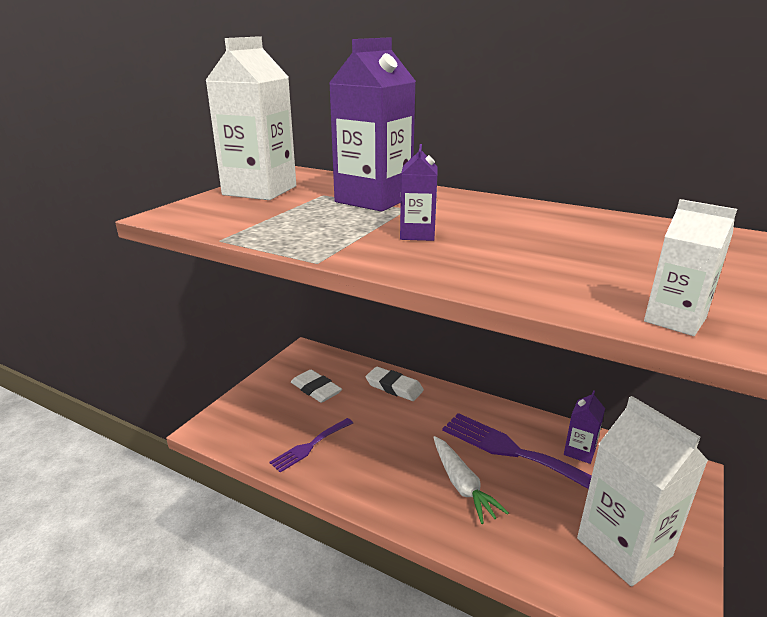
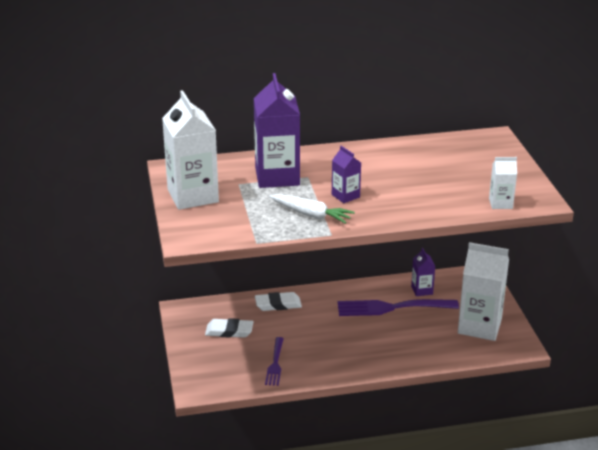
camera: 40 degrees left, 5 degrees up
white carrot [433,436,509,524] -> white carrot moved to [269,194,355,224]

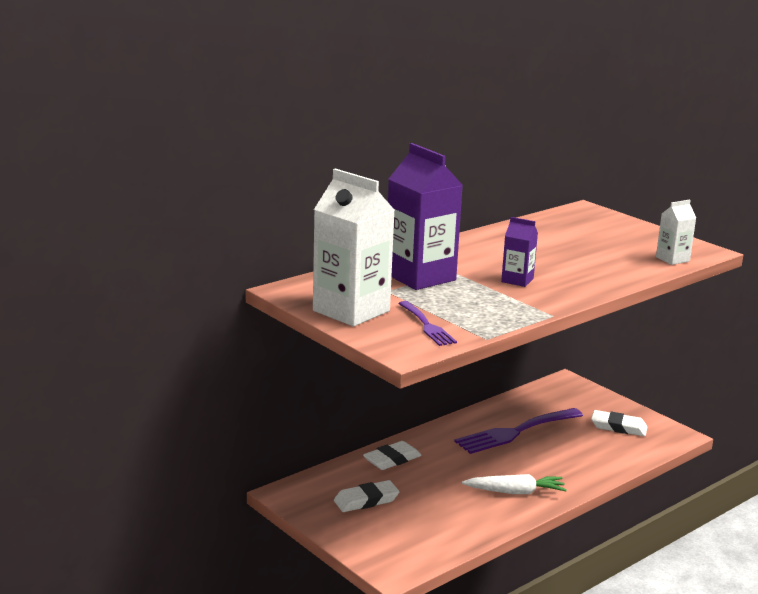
camera: 30 degrees left, 10 degrees down
purple fork [265,337,284,386] -> purple fork moved to [398,301,457,346]
white carrot [269,194,355,224] -> white carrot moved to [462,474,567,494]
purple carton [411,248,435,296] -> none
white carton [458,242,509,341] -> white eraser [591,410,647,436]

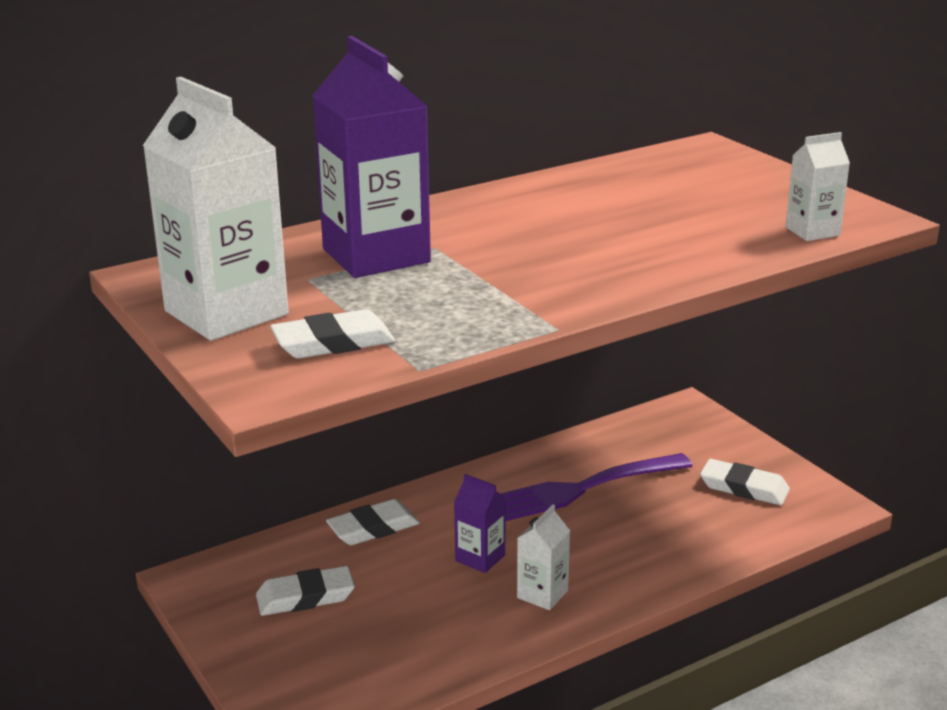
camera: 10 degrees right, 5 degrees up
purple fork [398,301,457,346] -> white eraser [270,309,395,359]
white carrot [462,474,567,494] -> white carton [517,505,570,610]
purple carton [501,217,538,287] -> purple carton moved to [454,474,505,573]

